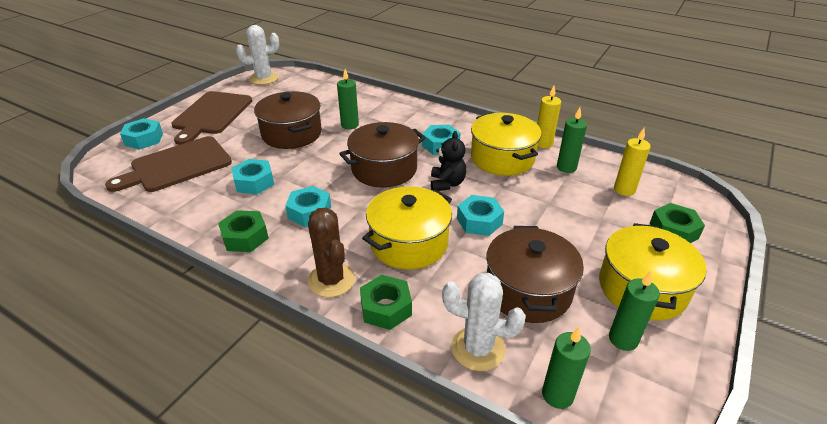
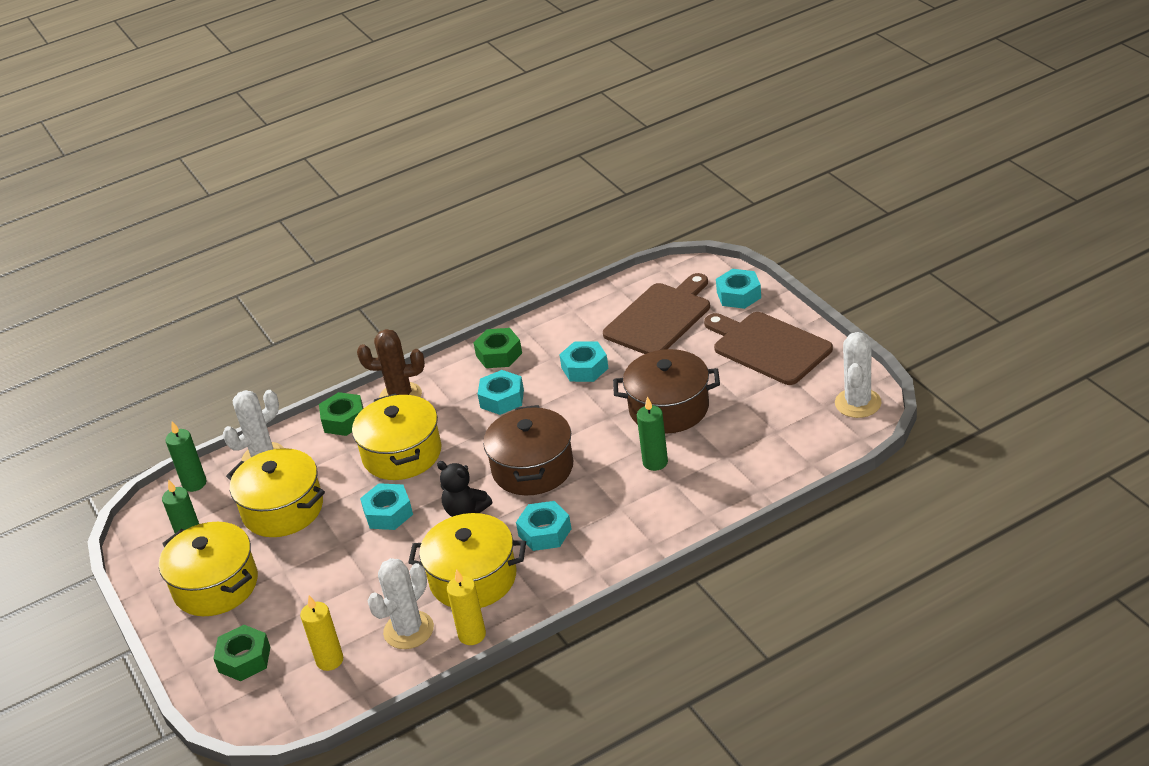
camera: 125 degrees right, 0 degrees up
brown cutting board [105,136,232,192] -> brown cutting board turned 45 degrees clockwise [603,273,710,354]
brown pot [486,226,584,323] -> yellow pot [226,448,325,537]
green candle [557,107,587,173] -> white cactus [367,558,434,649]

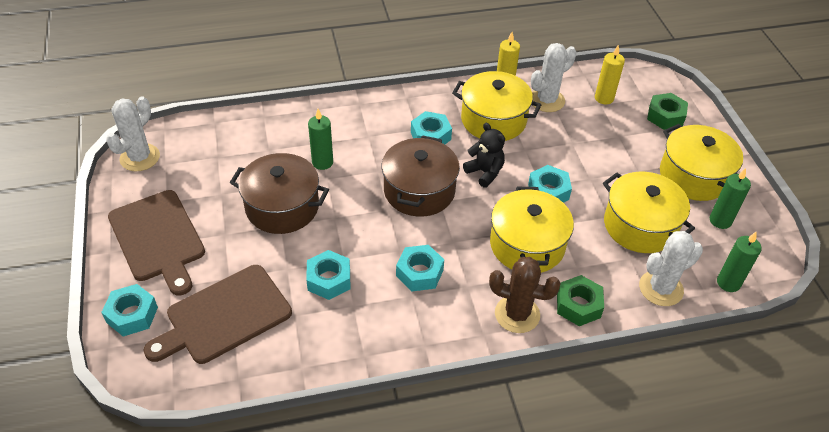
camera: 170 degrees left, 10 degrees up
green nut [473,328,522,368] -> none

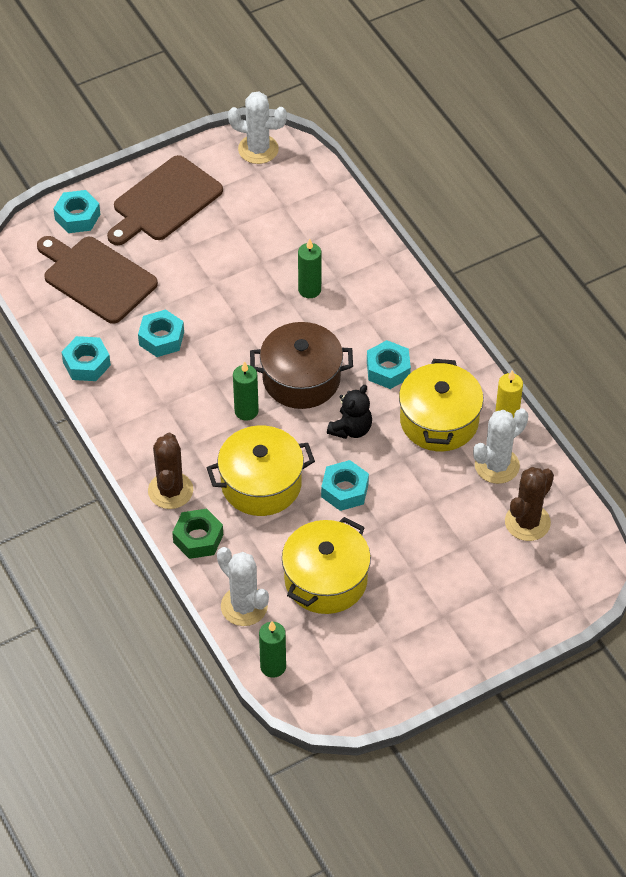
camera: 75 degrees right, 5 degrees up
brown pot [230,153,329,234] -> none
turquoise nut [396,245,444,292] -> turquoise nut moved to [62,336,111,381]
white cactus [531,43,576,112] -> white cactus turned 75 degrees counterclockwise [473,409,528,484]
yellow candle [595,44,625,104] -> brown cactus [505,467,554,541]
green nut [647,93,688,130] -> none
yellow pot [660,124,743,201] -> none
green candle [710,168,751,229] -> green candle moved to [233,361,259,421]

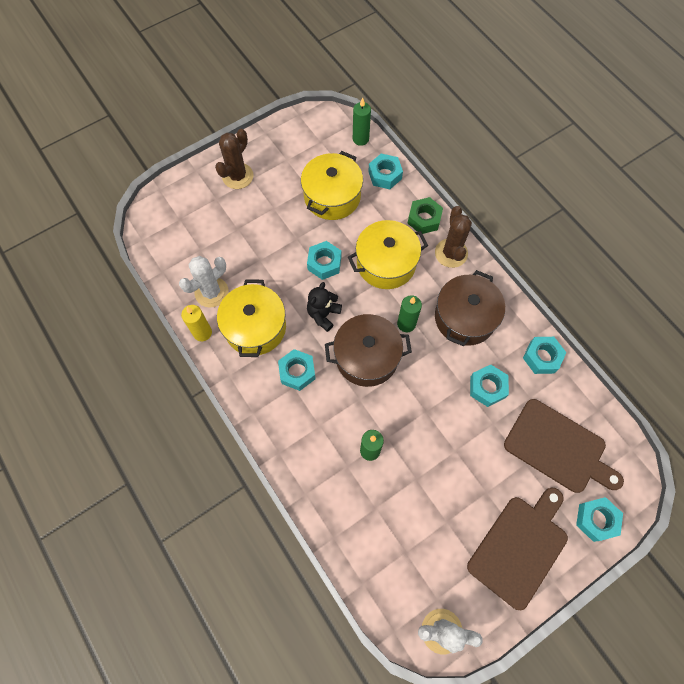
camera: 175 degrees right, 15 degrees up
white cactus [217,547,269,626] -> turquoise nut [368,154,403,189]
brown cactus [505,467,554,541] -> brown cactus moved to [215,129,253,189]
none -> brown pot [435,270,505,346]

